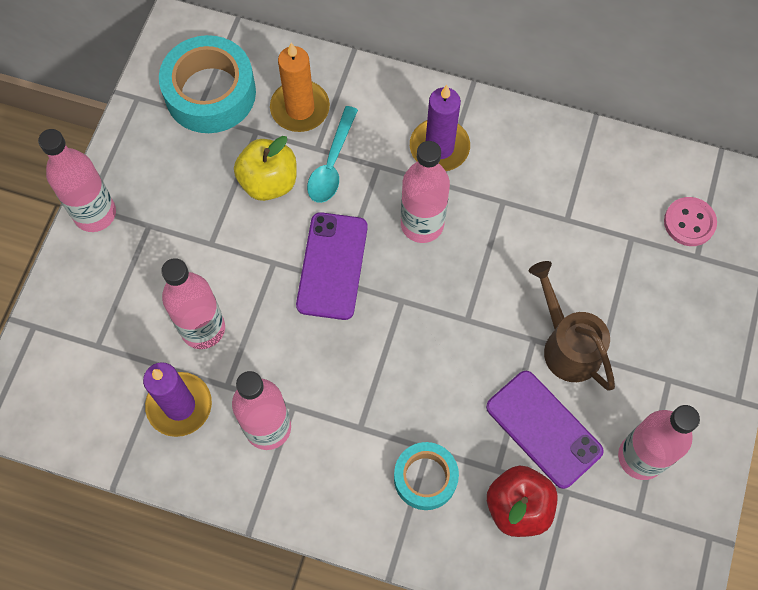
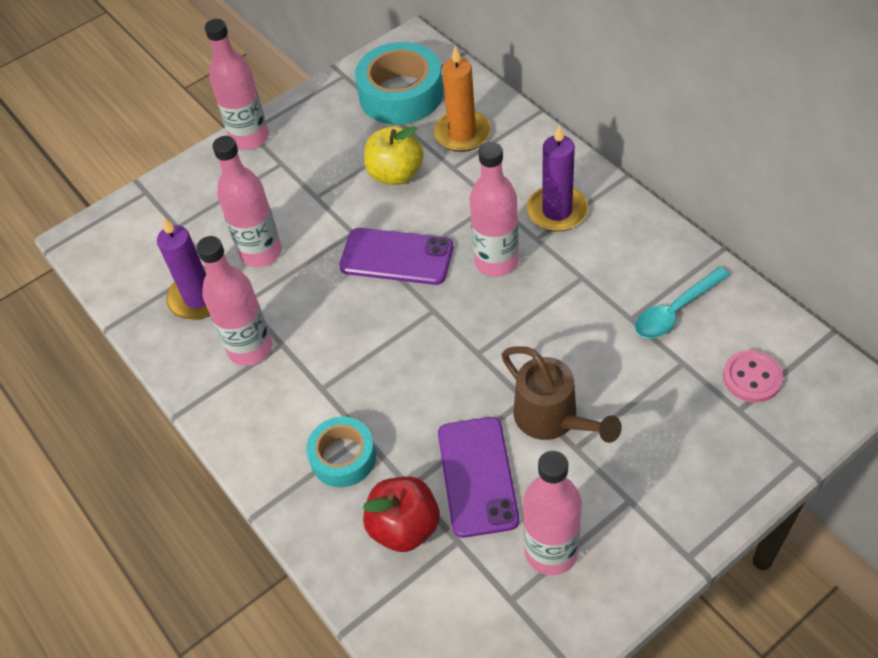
camera: 40 degrees right, 15 degrees down
purple phone [296,212,368,320] -> purple phone turned 60 degrees clockwise [339,228,453,285]
turquoise spoon [307,106,358,203] -> turquoise spoon moved to [635,267,730,338]
brown watering can [529,261,615,391] -> brown watering can turned 135 degrees clockwise [502,346,622,443]

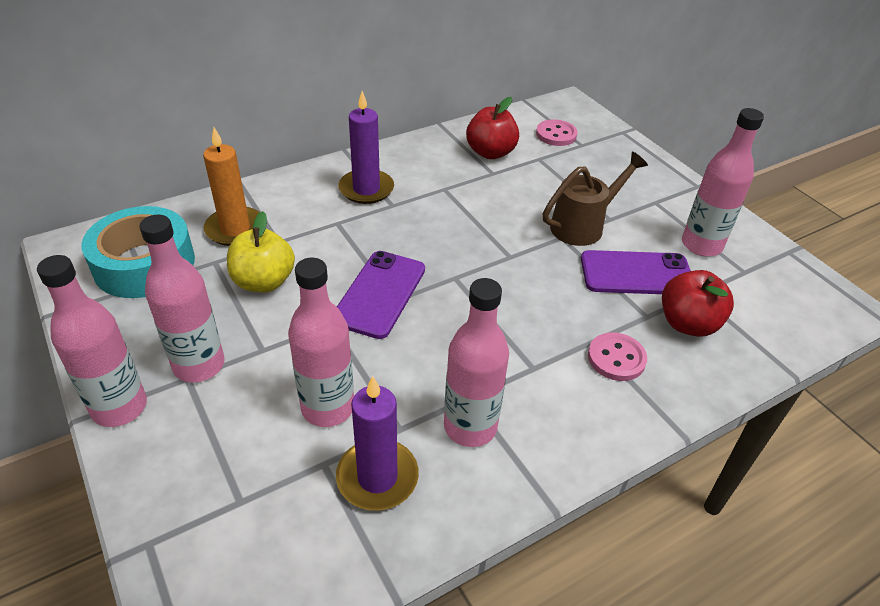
camera: 90 degrees left, 10 degrees down
turquoise tape [306,417,376,487] -> pink button [588,332,647,381]
pink bottle [469,142,519,277] -> pink bottle moved to [139,215,225,382]
turquoise spoon [635,267,730,338] -> red apple [466,97,519,159]

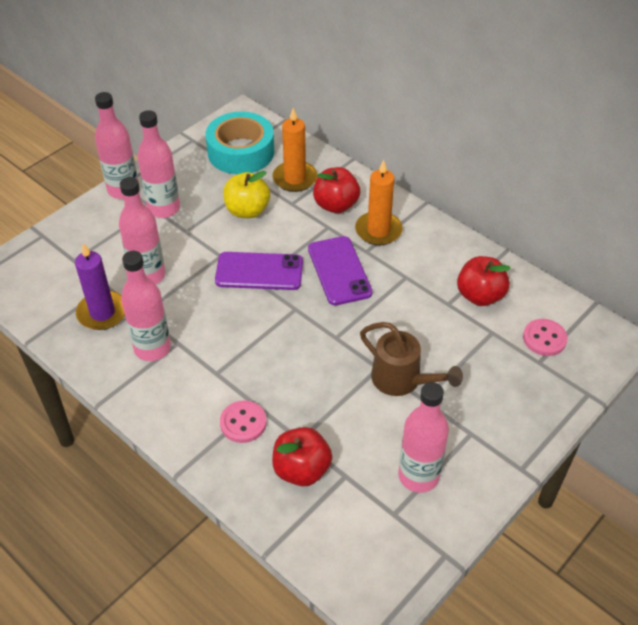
camera: 75 degrees right, 5 degrees up
purple candle [338,91,394,204] -> orange candle [355,160,403,245]
purple phone [581,250,691,294] -> purple phone moved to [308,236,373,306]
none -> red apple [313,167,360,213]

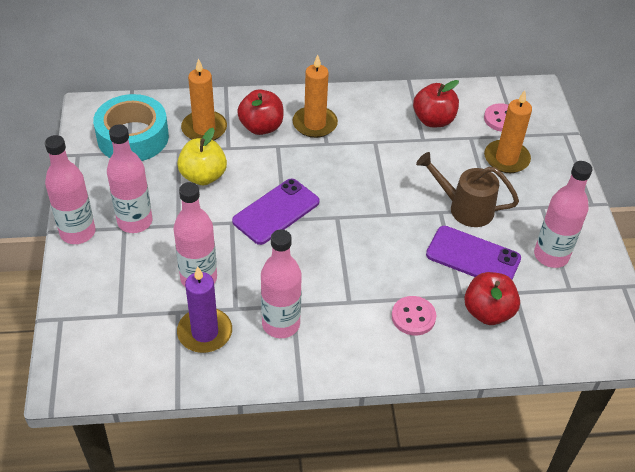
camera: 50 degrees left, 0 degrees up
purple phone [308,236,373,306] -> purple phone moved to [426,226,521,280]
brown watering can [360,322,463,396] -> brown watering can turned 150 degrees counterclockwise [416,152,519,227]
none -> orange candle [484,90,532,173]

